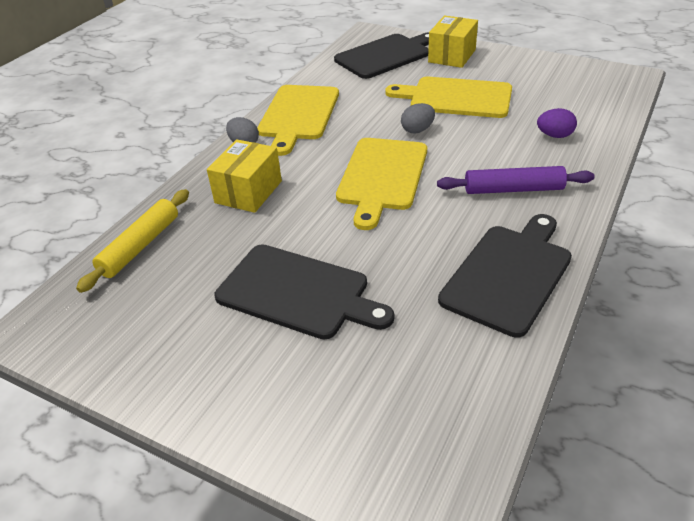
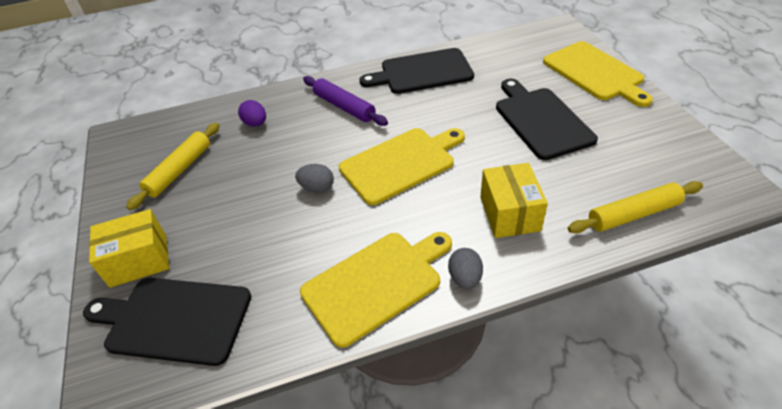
camera: 135 degrees left, 5 degrees up
yellow box [207,139,282,213] -> yellow box turned 75 degrees counterclockwise [480,163,548,238]
yellow cutting board [385,77,512,118] -> yellow cutting board moved to [543,41,653,107]
none -> yellow rolling pin [126,123,220,210]

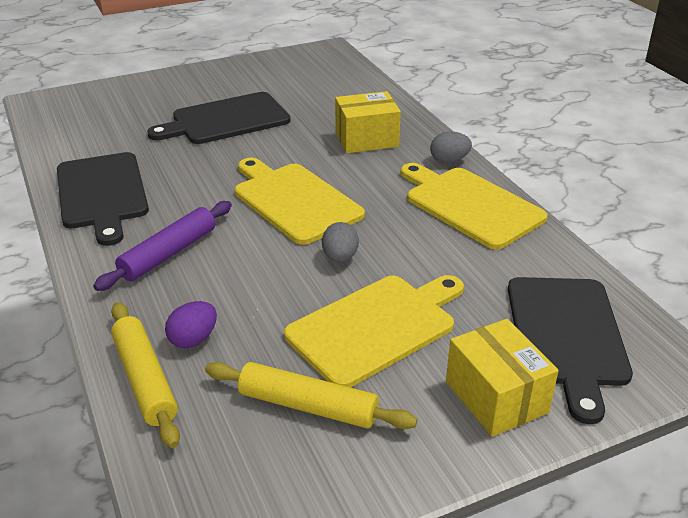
camera: 100 degrees left, 10 degrees down
yellow cutting board [543,41,653,107] -> yellow cutting board moved to [284,275,464,387]
yellow rolling pin [568,181,703,234] -> yellow rolling pin moved to [111,302,180,448]

